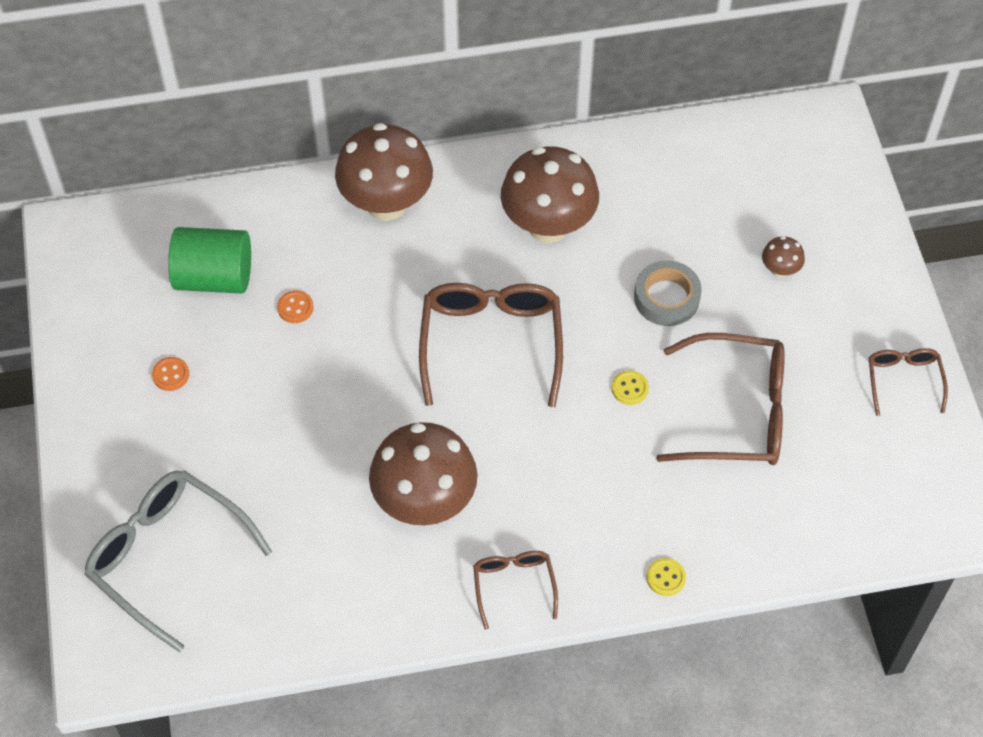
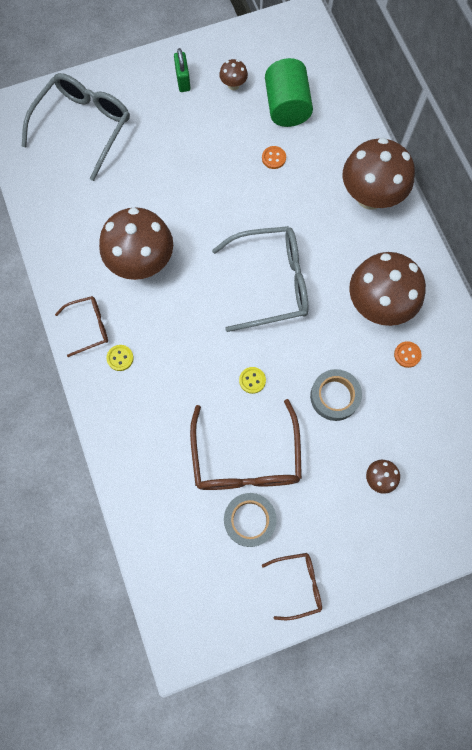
camera: 80 degrees right, 15 degrees up
orange button [152,357,189,391] -> orange button moved to [394,341,422,368]
brown glasses [419,283,563,407] -> grey glasses [212,226,308,332]
yellow button [647,558,686,596] -> yellow button moved to [106,345,134,371]
none -> green padlock [174,48,190,92]
none -> brown mushroom [219,59,248,90]
none -> grey tape [224,493,277,547]

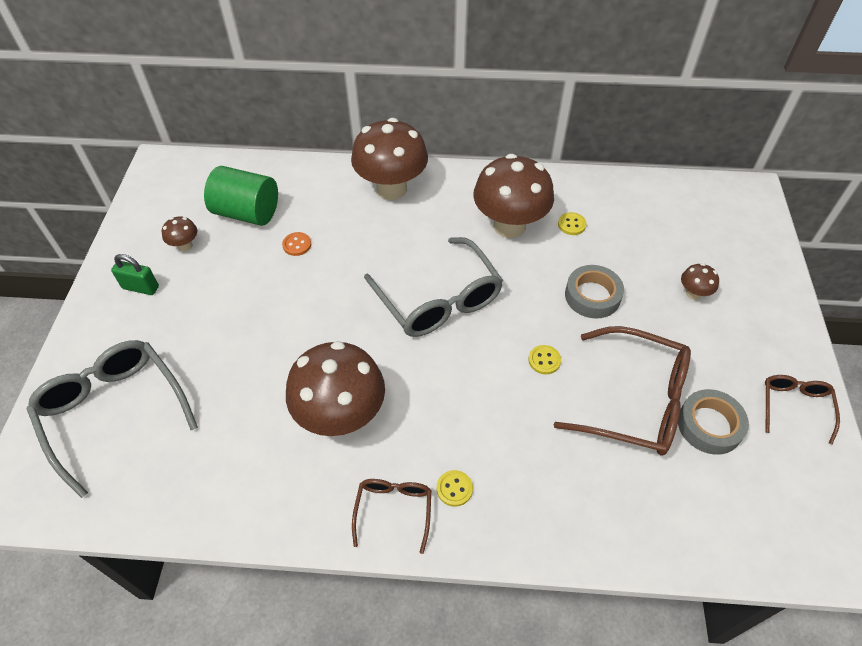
camera: 65 degrees left, 20 degrees down
grey glasses [212,226,308,332] -> grey glasses turned 135 degrees clockwise [364,237,503,337]
orange button [394,341,422,368] -> yellow button [558,212,586,235]

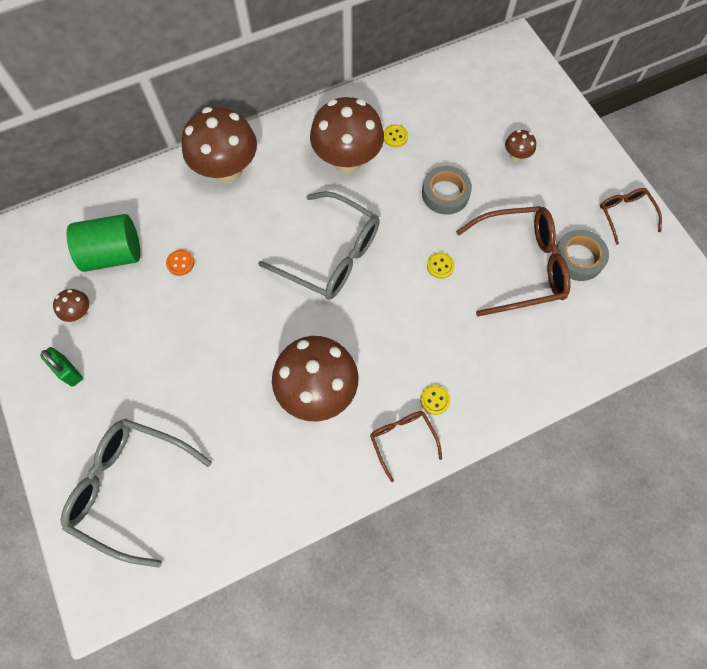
camera: 30 degrees left, 15 degrees up
green padlock [111,254,159,295] -> green padlock turned 60 degrees clockwise [40,347,83,387]

